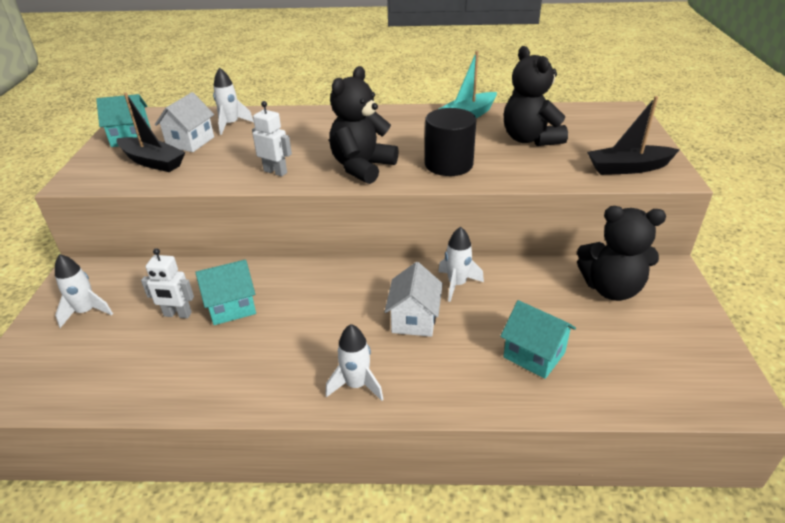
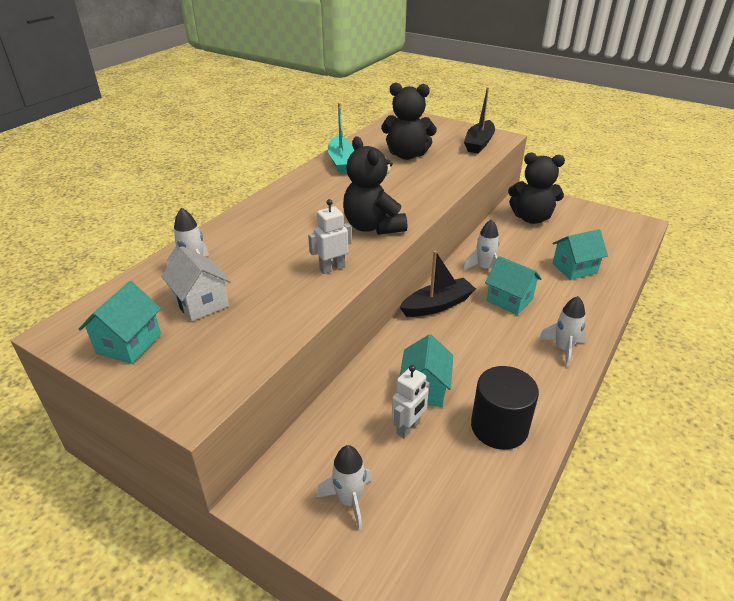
camera: 60 degrees left, 0 degrees up
black boat [116,93,186,172] -> black boat moved to [399,251,476,317]
white house [384,262,443,337] -> turquoise house [485,256,542,315]
black cylinder [425,108,476,176] -> black cylinder moved to [471,366,539,450]
black teddy bear [577,206,666,301] -> black teddy bear turned 60 degrees clockwise [508,153,565,224]

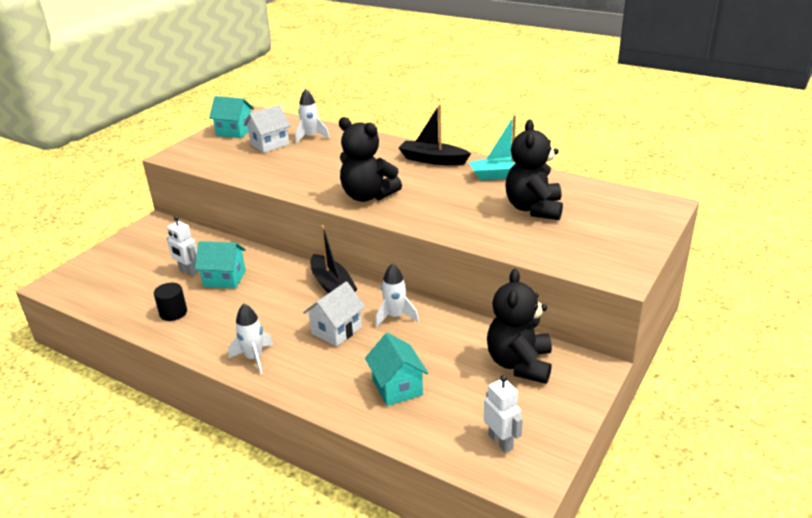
camera: 90 degrees right, 5 degrees down
white robot [308,199,351,274] -> white robot moved to [484,375,523,453]
white rocket [317,445,372,531] -> none
black teddy bear [343,136,407,235] -> black teddy bear turned 120 degrees counterclockwise [339,117,402,202]
black boat [464,87,495,153] -> black boat moved to [399,104,471,165]
black cylinder [471,366,539,450] -> black cylinder [154,283,187,321], size x0.59
turquoise house [485,256,542,315] -> white house [303,281,365,346]

